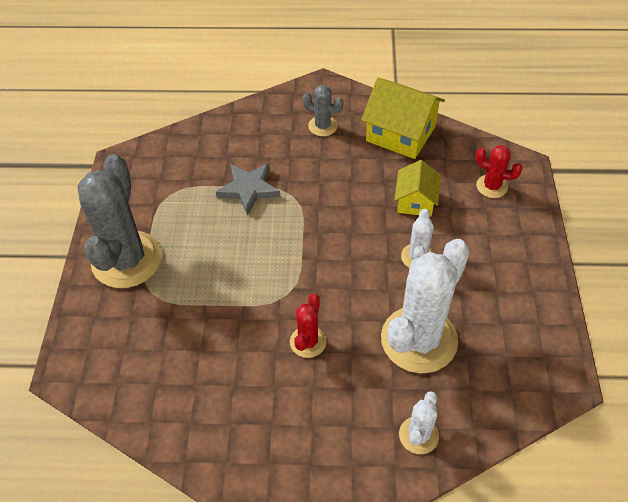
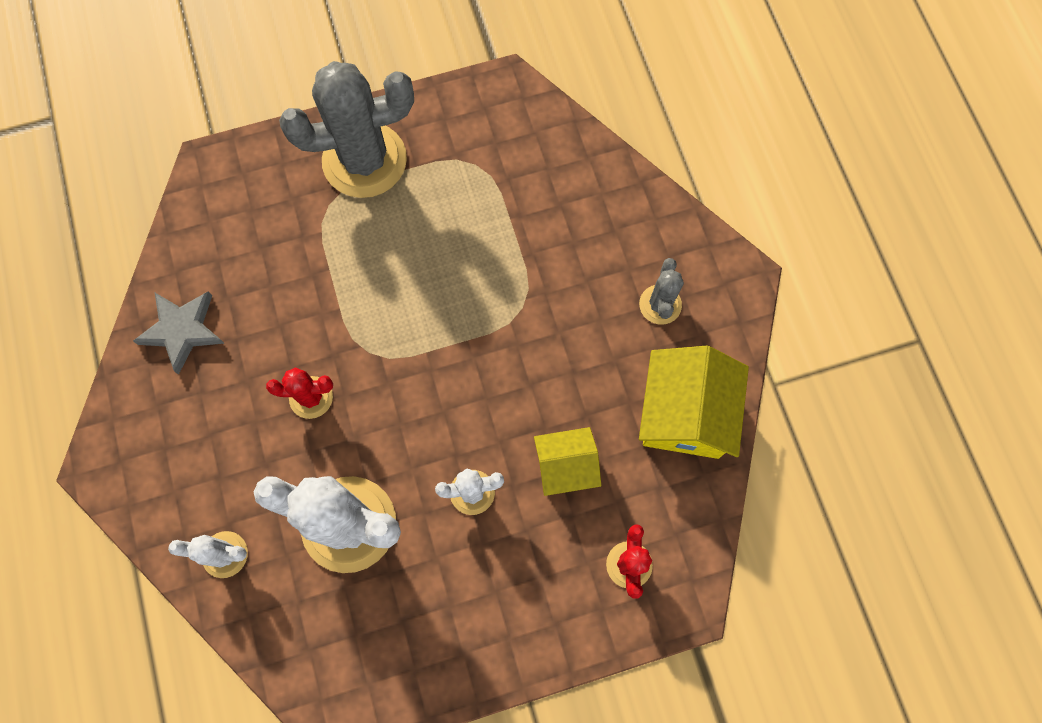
camera: 70 degrees right, 20 degrees up
grey star [216,163,280,215] -> grey star moved to [133,292,225,375]

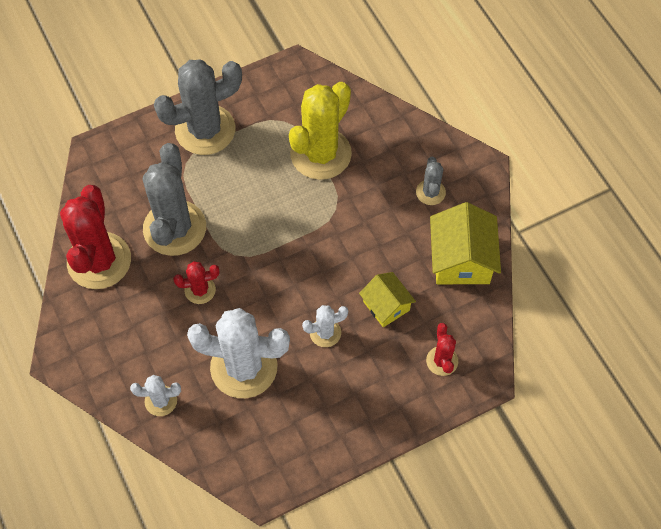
camera: 10 degrees left, 10 degrees down
grey star [133,292,225,375] -> red cactus [60,185,131,289]
yellow house [534,427,601,496] -> yellow house turned 75 degrees clockwise [359,272,416,327]
none -> grey cactus [143,143,206,256]
none -> yellow cactus [289,82,352,180]

